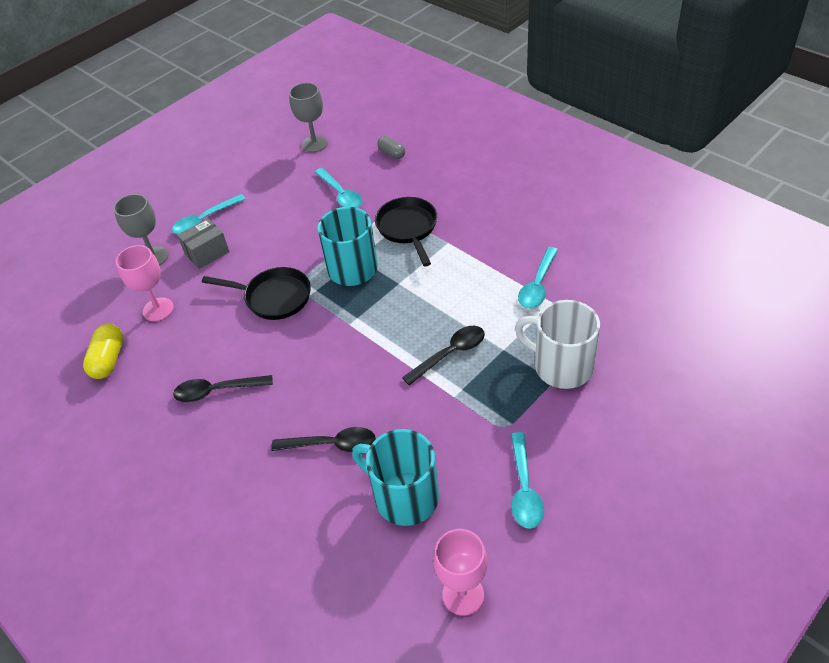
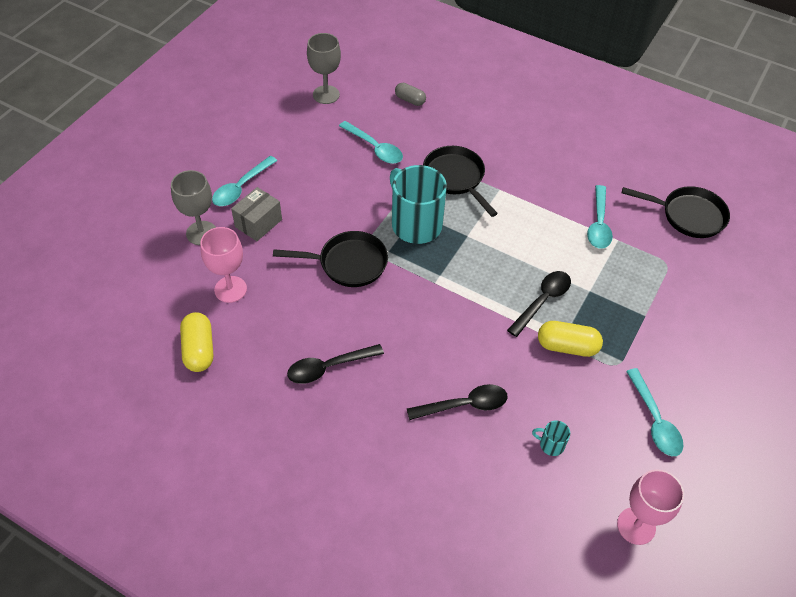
camera: 20 degrees left, 5 degrees up
turquoise mug [352,429,439,526] -> turquoise mug [532,421,570,456], size x0.41
white mug [515,300,600,389] -> none
none -> yellow capsule [538,321,603,357]
none -> black pan [622,186,730,238]

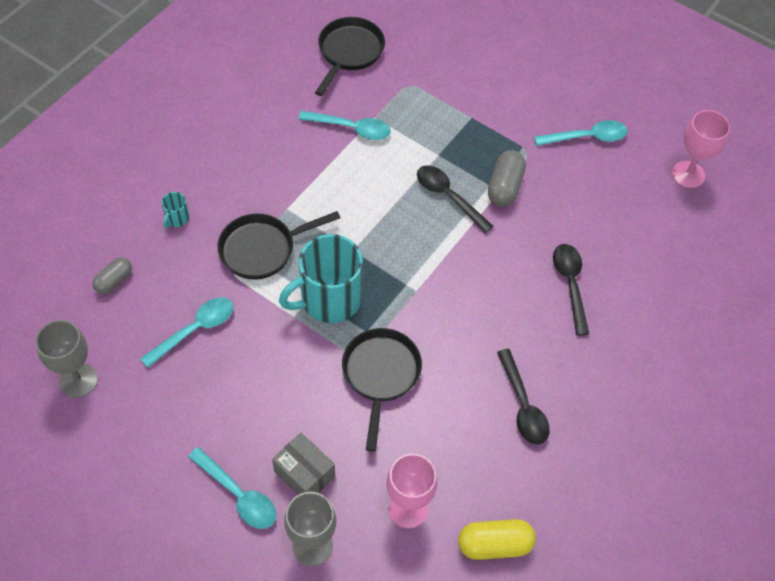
camera: 85 degrees left, 5 degrees up
turquoise mug [532,421,570,456] -> turquoise mug moved to [161,192,189,228]
yellow capsule [538,321,603,357] -> grey capsule [488,150,526,207]

